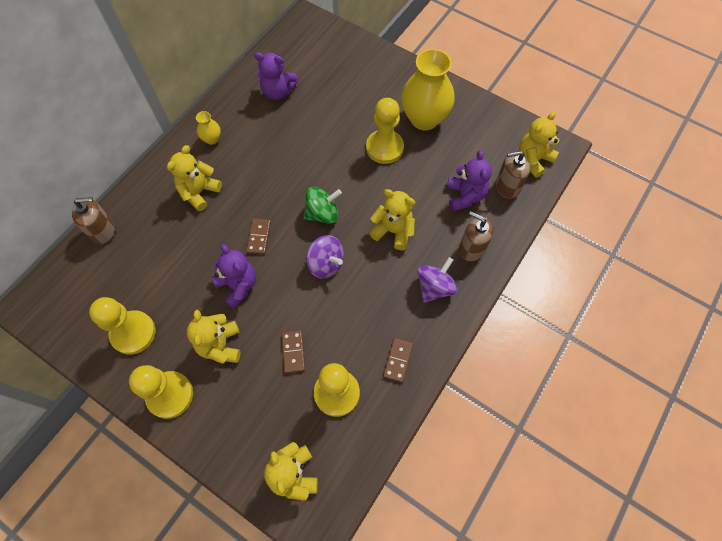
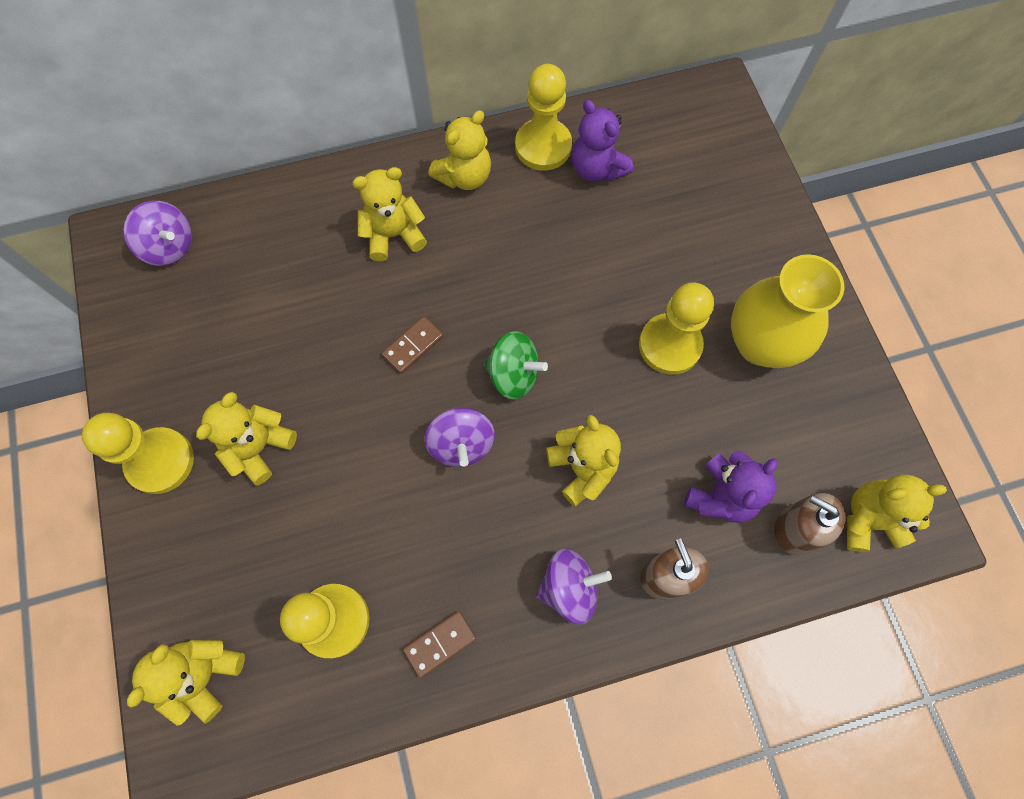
camera: 40 degrees right, 5 degrees up
brown soap dispenser [72,197,115,244] -> none
yellow pawn [89,297,156,355] -> yellow pawn moved to [515,64,572,171]
yellow vase [196,111,221,145] -> yellow teddy bear [428,110,491,190]
purple teddy bear [212,244,256,309] -> none
brown domino [281,330,305,373] -> none
none -> purple spinning top [124,201,192,266]

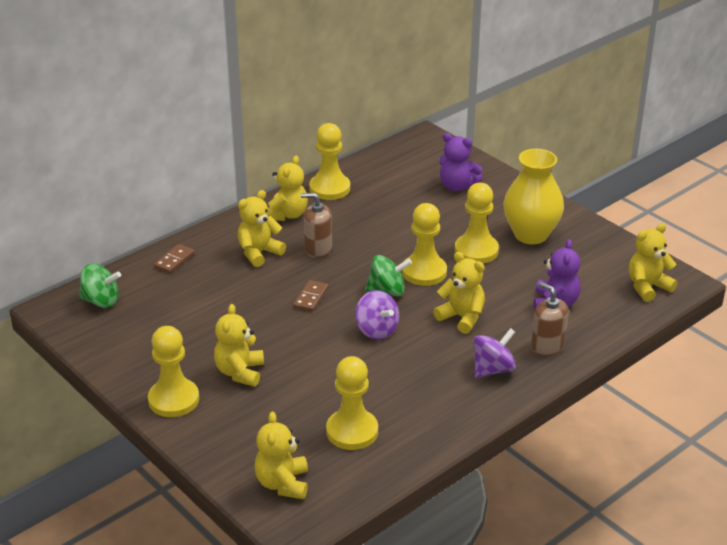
camera: 25 degrees left, 35 degrees down
purple spinning top [124,201,192,266] -> green spinning top [79,264,121,308]
brown domino [403,611,476,678] -> brown domino moved to [154,244,195,274]
purple teddy bear [572,100,633,182] -> purple teddy bear moved to [439,133,482,191]
brown soap dispenser [774,493,845,554] -> brown soap dispenser moved to [301,193,332,258]
none -> yellow pawn [402,203,447,286]

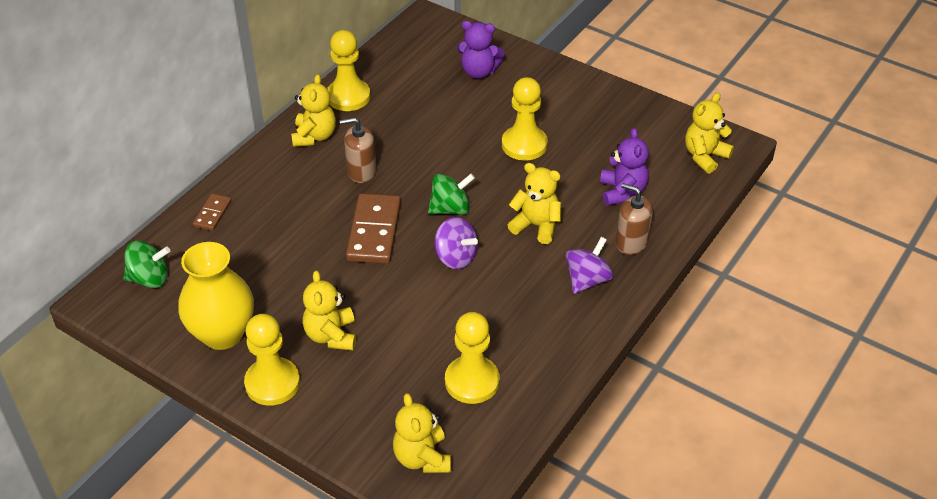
camera: 15 degrees left, 10 degrees up
yellow teddy bear [238,190,286,267] -> none
brown domino [293,280,328,312] -> brown domino [346,193,401,264], size x1.92
yellow pawn [402,203,447,286] -> none
yellow vase [503,149,564,244] -> yellow vase moved to [178,242,254,350]

